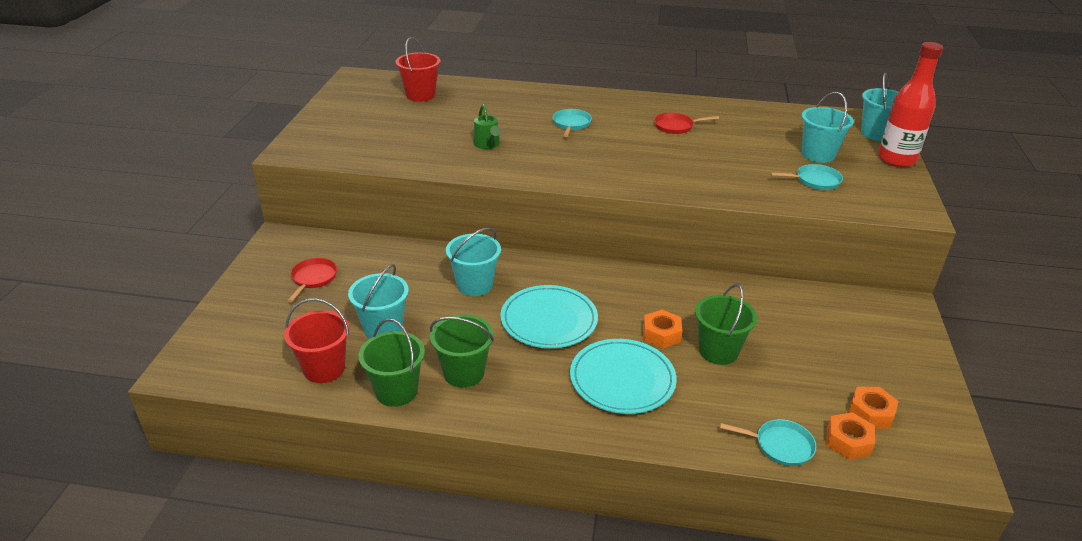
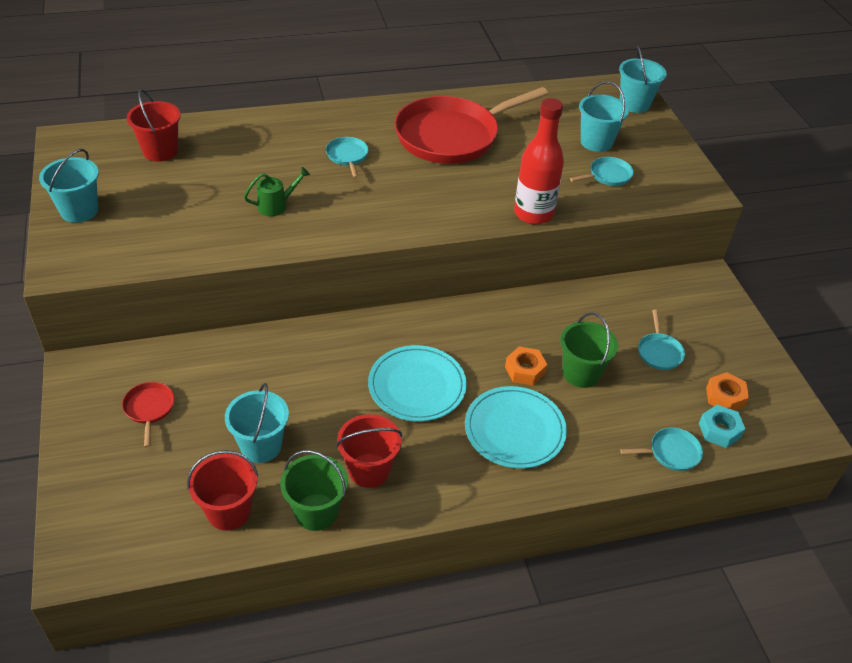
camera: 25 degrees left, 10 degrees up
green bucket [430,314,494,387] -> red bucket [336,414,402,488]
turquoise bucket [446,227,501,296] -> turquoise bucket moved to [39,149,99,223]
green watering can [473,104,501,149] -> green watering can turned 75 degrees counterclockwise [244,167,310,216]
red pan [654,113,719,134] -> red pan [394,87,548,164], size x2.48
orange nut [826,412,875,460] -> turquoise nut [699,405,745,448]
red bottle [878,42,943,167] -> red bottle moved to [514,98,564,224]
none -> turquoise pan [638,309,685,370]

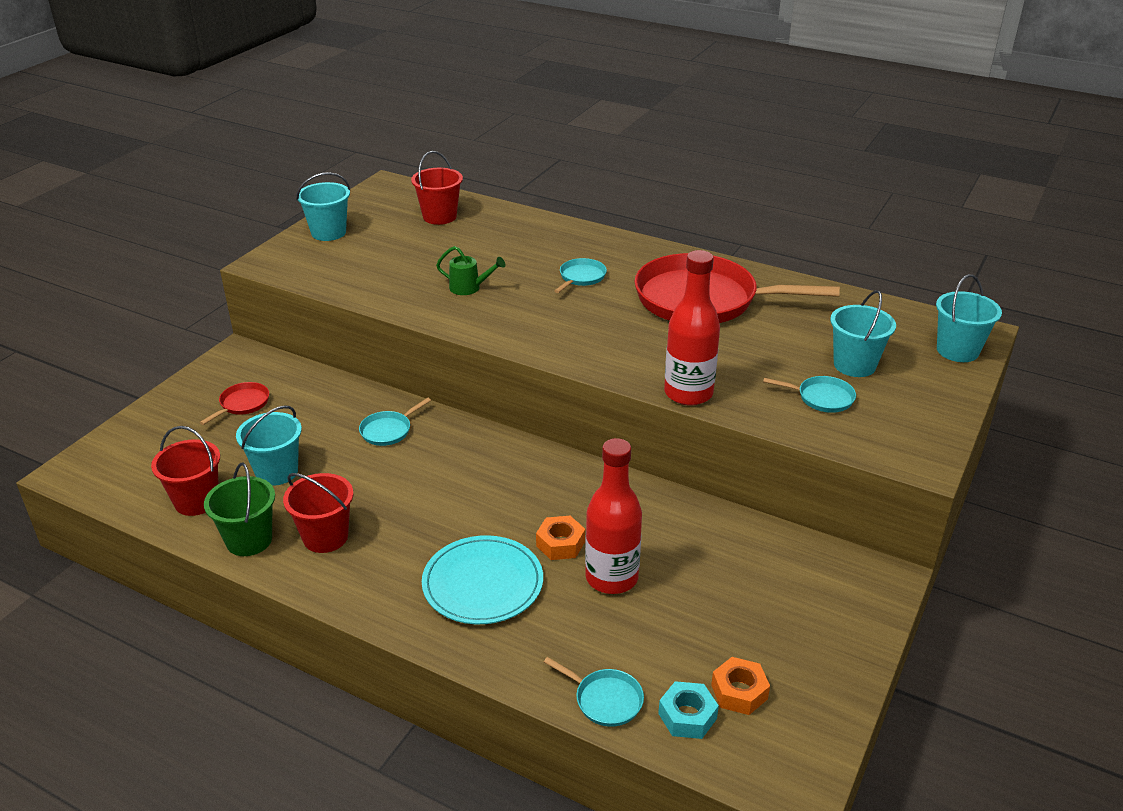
camera: 45 degrees right, 10 degrees down
turquoise plate [368,345,467,421] -> none
green bucket [560,312,618,388] -> red bottle [585,438,642,594]
turquoise pan [638,309,685,370] -> turquoise pan moved to [359,398,431,446]

